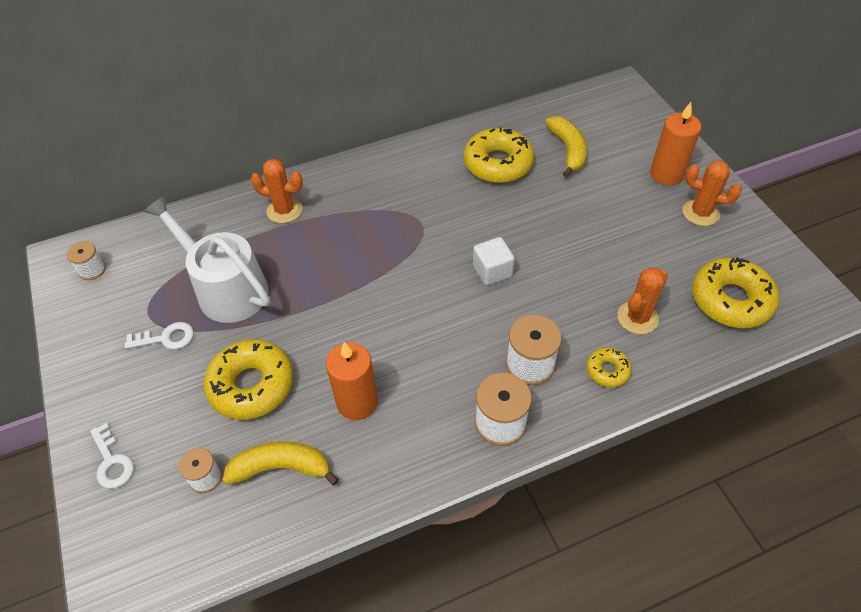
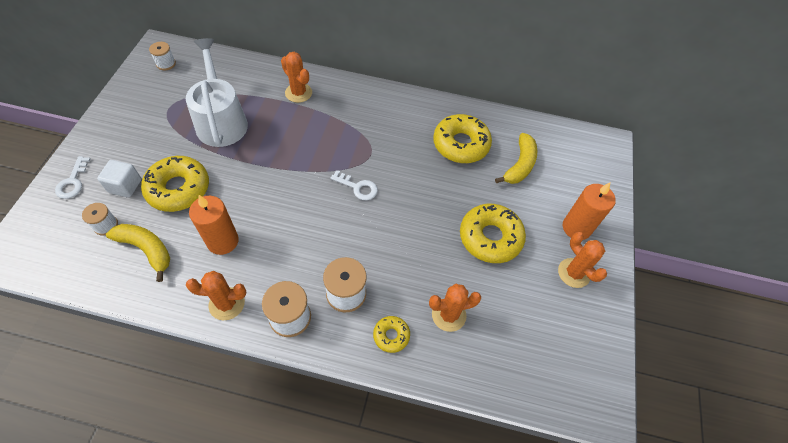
camera: 30 degrees right, 5 degrees up
white key [125,322,194,349] -> white key moved to [330,170,378,200]
white cube [473,237,515,285] -> white cube moved to [97,160,141,198]
yellow donut [692,257,779,328] -> yellow donut moved to [460,204,526,263]
none -> orange cactus [186,271,246,321]

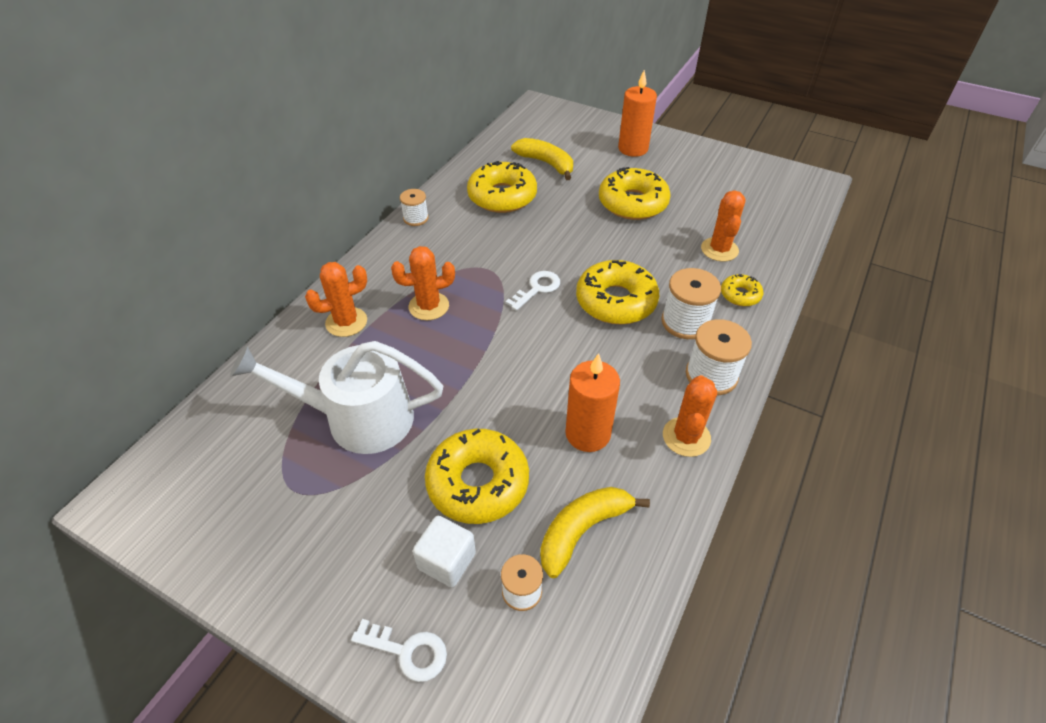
camera: 70 degrees left, 10 degrees down
white spool [149,42,176,70] -> white spool moved to [400,189,429,226]
orange cactus [558,232,607,288] -> orange cactus moved to [391,246,455,320]
none -> yellow donut [576,260,659,324]

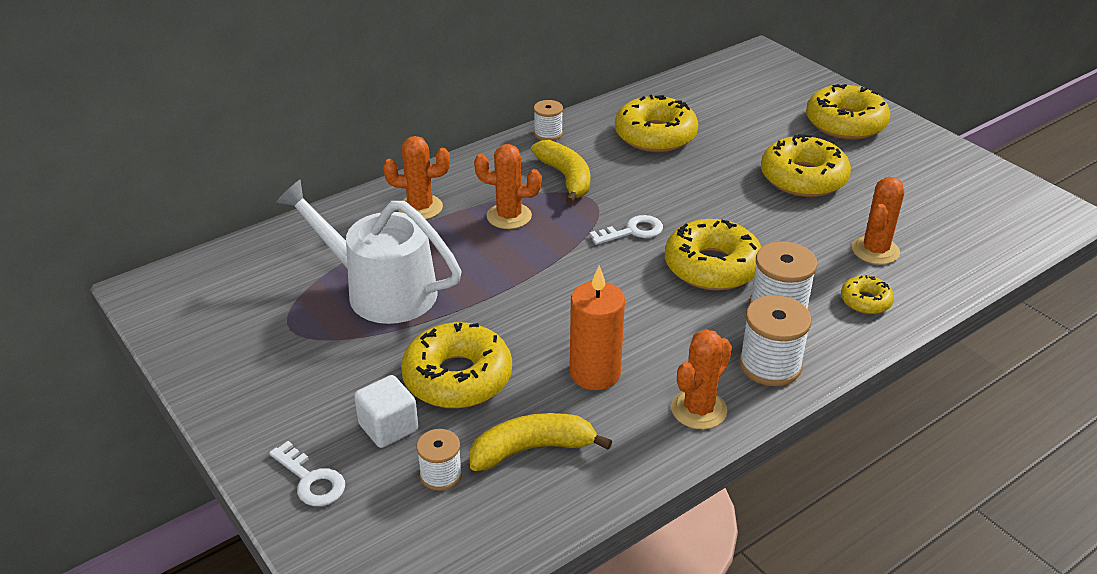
camera: 25 degrees right, 10 degrees down
yellow banana [511,138,573,180] -> yellow banana moved to [531,140,590,204]
orange candle [618,70,657,157] -> yellow donut [806,84,890,140]

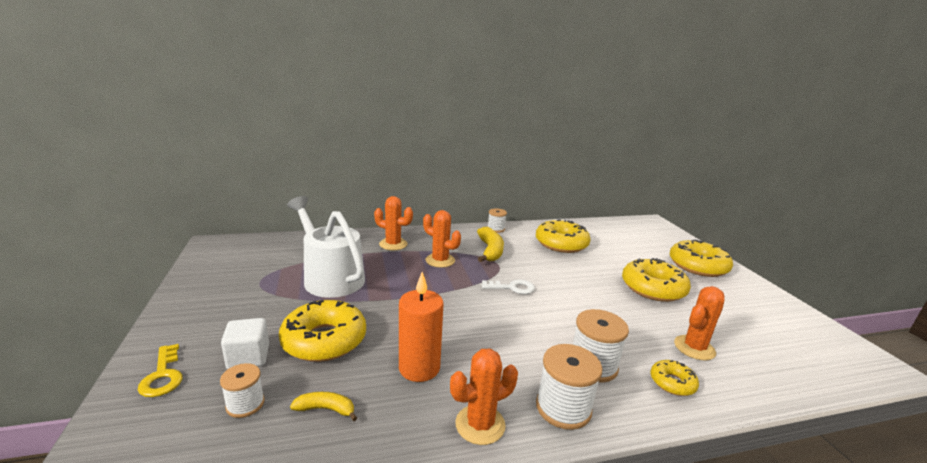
camera: 20 degrees right, 15 degrees down
white key [269,441,345,506] -> yellow key [137,344,182,397]
yellow banana [469,413,612,471] -> yellow banana [290,392,357,421], size x0.56
yellow donut [665,219,762,291] -> none

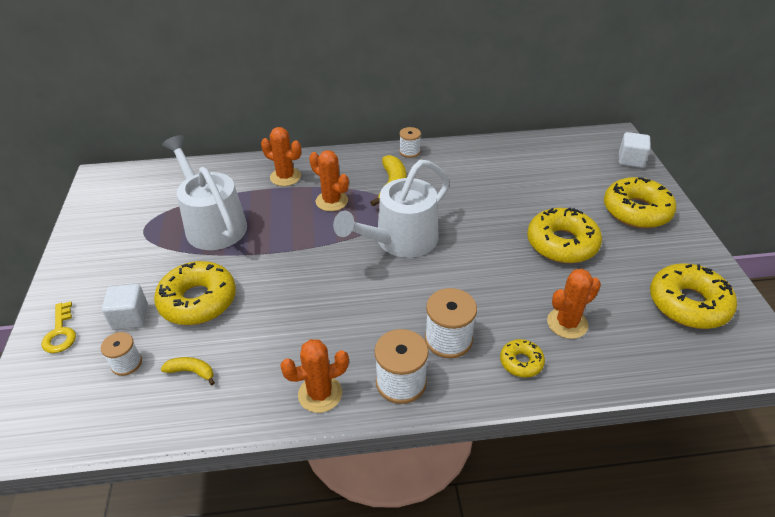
camera: 10 degrees right, 20 degrees up
orange candle [399,272,443,382] -> none
white key [482,280,535,294] -> white watering can [333,160,450,258]
yellow donut [536,219,591,253] -> yellow donut moved to [650,263,737,329]
none -> white cube [619,132,651,168]

